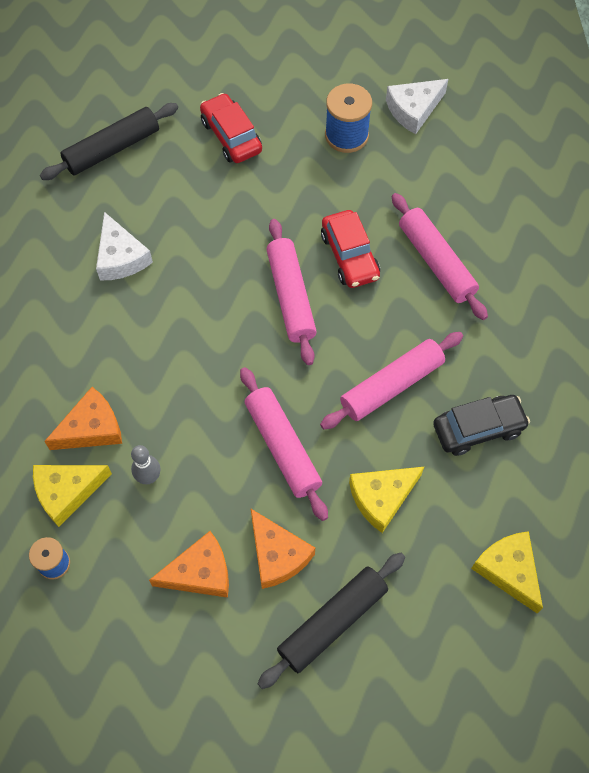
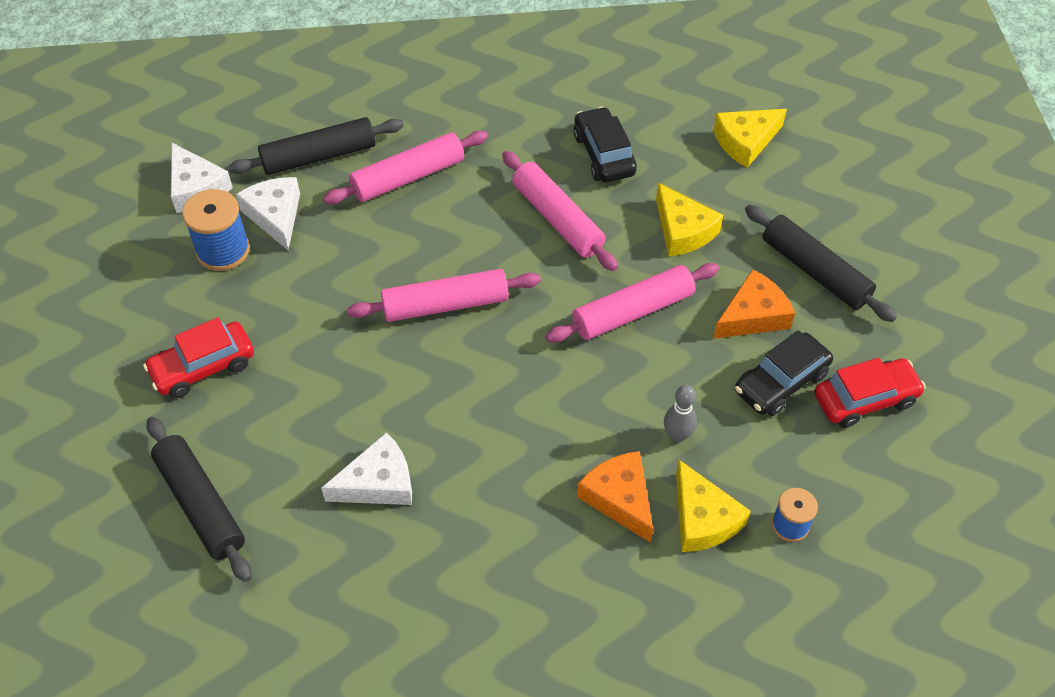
camera: 90 degrees left, 10 degrees down
orange cheese [149,531,229,598] -> black car [735,330,833,416]
red car [321,210,380,288] -> red car moved to [814,358,926,428]
none -> black rolling pin [229,117,404,175]
none -> white cheese [236,177,300,250]

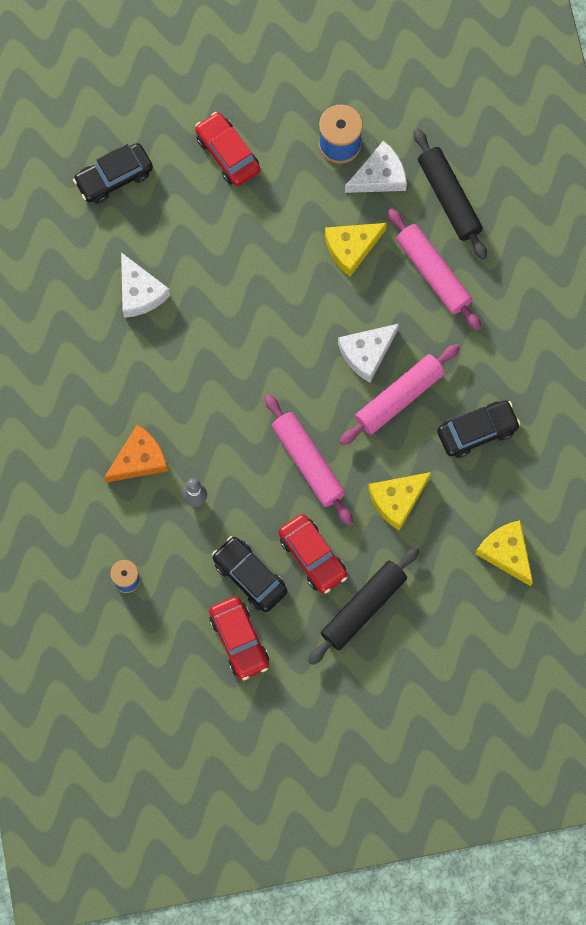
camera: 85 degrees right, 20 degrees up
black rolling pin [147,417,252,582] -> black car [73,143,153,204]
white cheese [171,143,233,213] -> white cheese moved to [338,324,399,382]
pink rolling pin [347,269,541,322] -> none
yellow cheese [676,460,751,552] -> yellow cheese moved to [325,223,387,277]
orange cheese [713,269,795,339] -> red car [279,514,347,593]

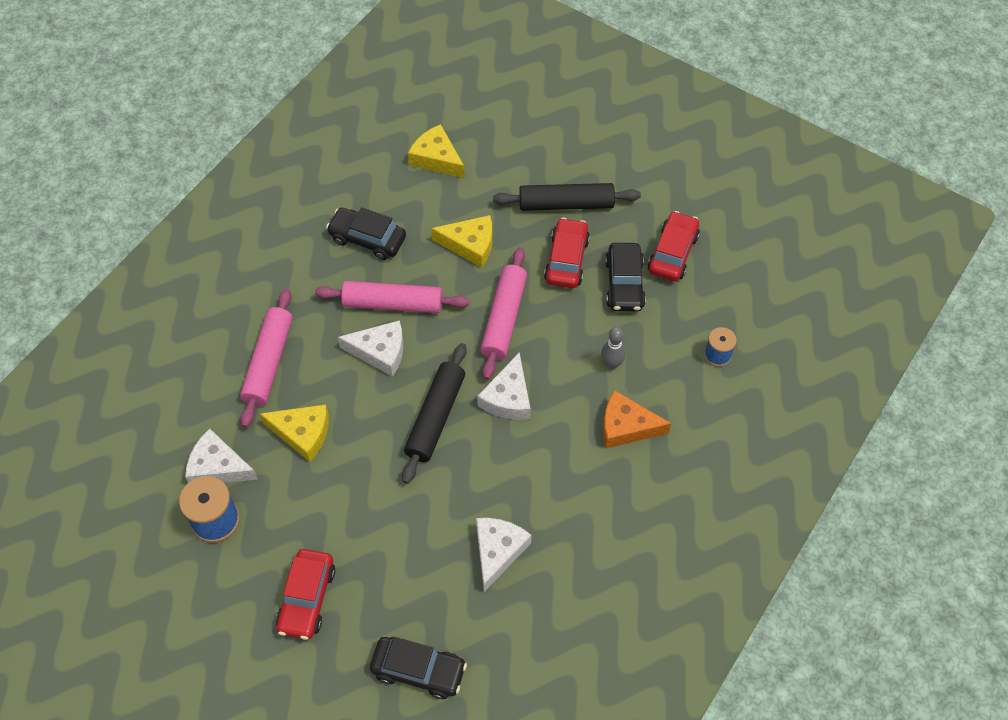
camera: 135 degrees left, 15 degrees down
black rolling pin [414,129,487,260] -> black rolling pin moved to [402,343,467,484]
yellow cheese [476,520,533,586] -> yellow cheese turned 120 degrees clockwise [408,124,465,178]
none -> white cheese [477,352,531,420]

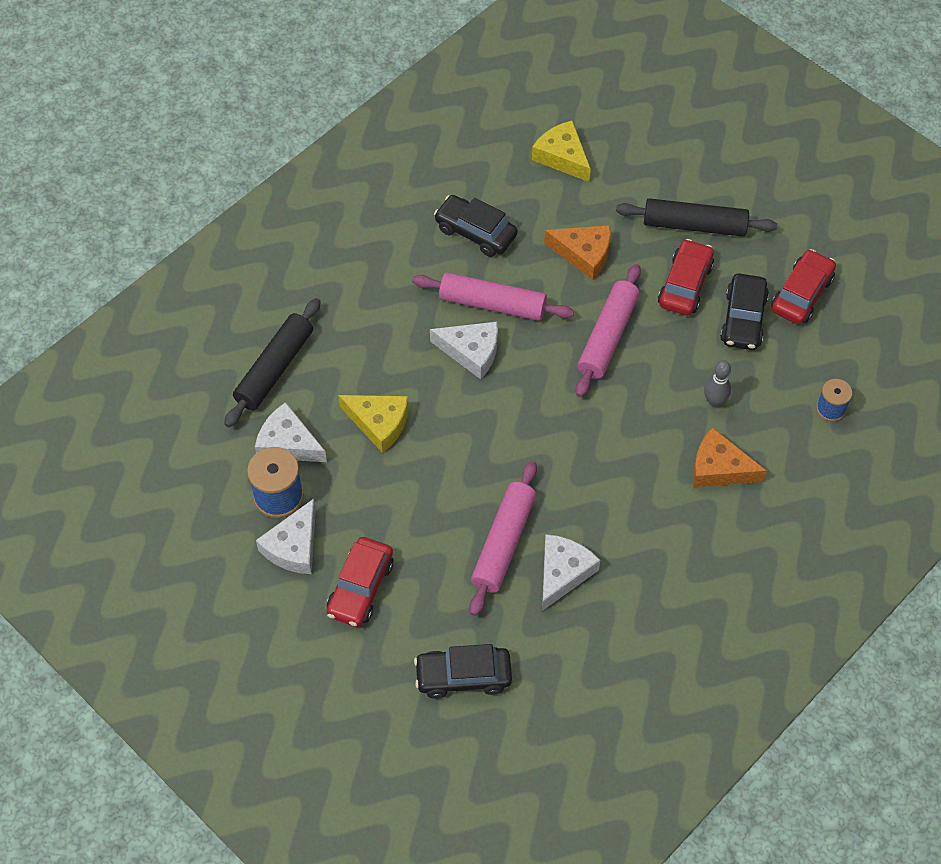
camera: 10 degrees right, 0 degrees up
pink rolling pin [240,289,293,428] -> pink rolling pin moved to [470,461,537,616]
black car [370,637,467,699] -> black car turned 150 degrees clockwise [414,644,512,699]
black rolling pin [402,343,467,484] -> black rolling pin moved to [224,298,321,427]
yellow cheese [431,215,492,268] -> orange cheese [544,225,611,280]
white cheese [477,352,531,420] -> white cheese moved to [256,499,316,574]

